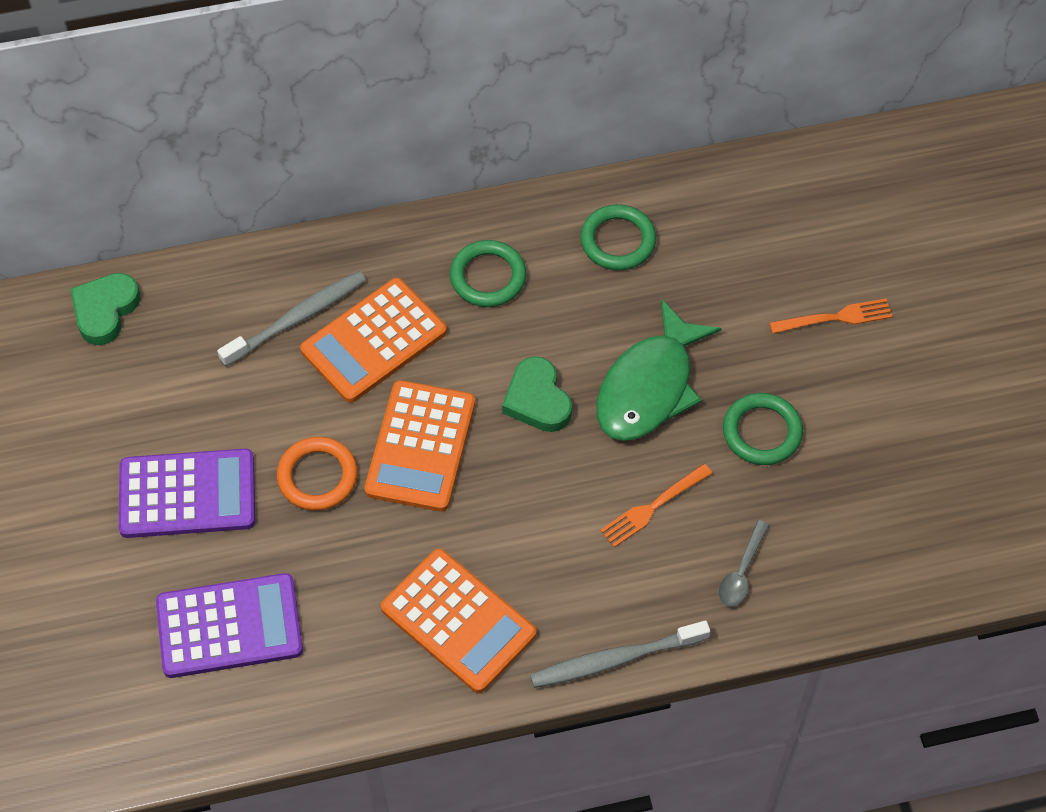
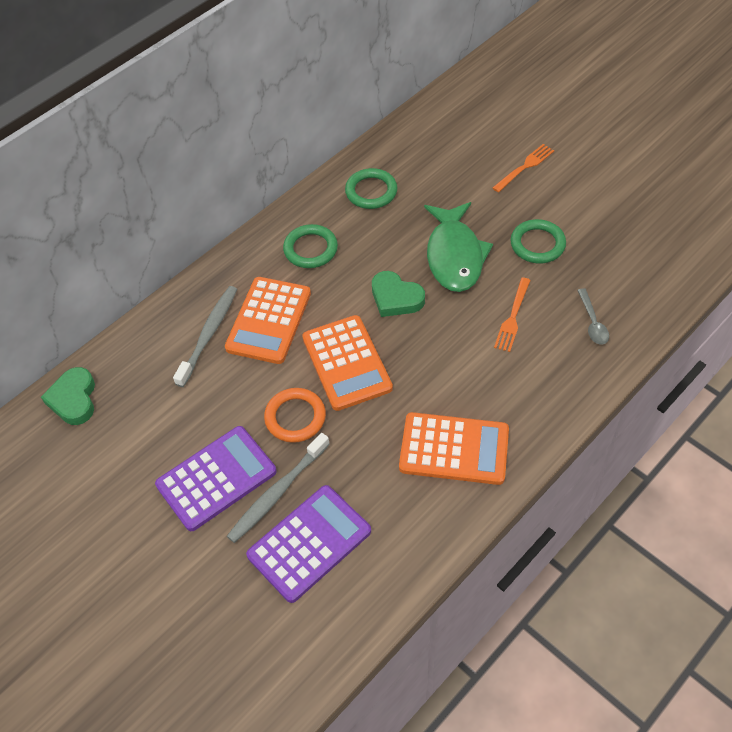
camera: 30 degrees left, 5 degrees down
grey toothbrush [530,620,710,688] -> grey toothbrush moved to [227,433,330,543]

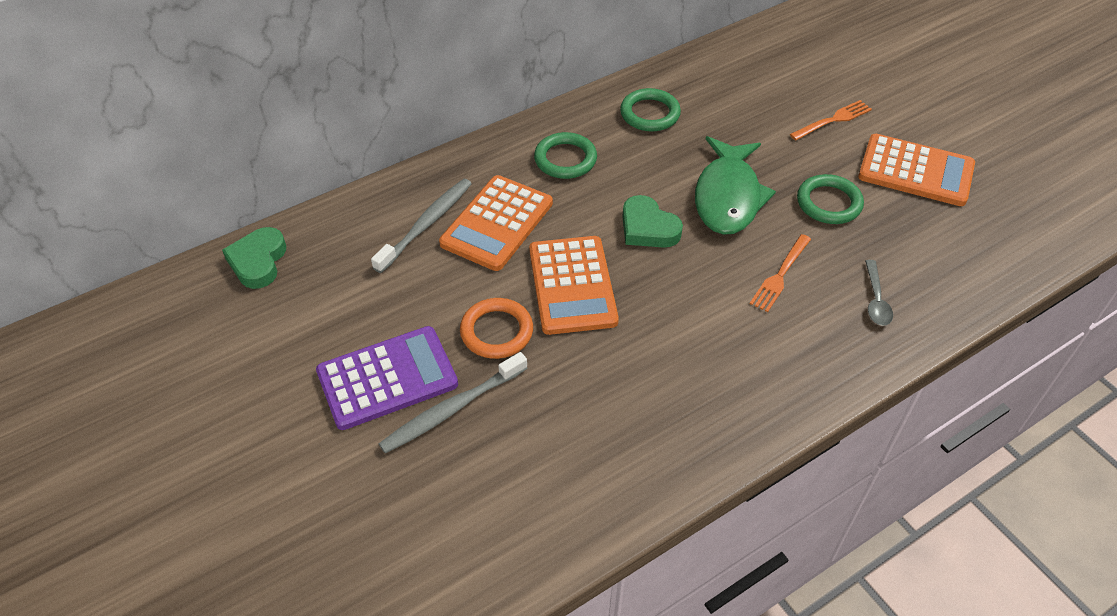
camera: 10 degrees right, 5 degrees down
purple calculator [246,485,371,603] -> none
orange calculator [399,412,509,485] -> orange calculator moved to [858,134,975,206]

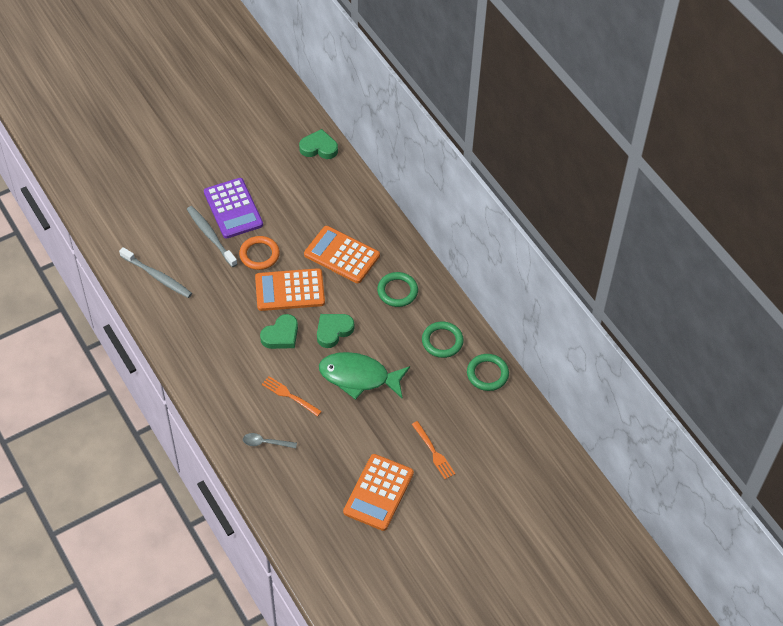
camera: 90 degrees right, 5 degrees up
grey toothbrush [371,179,472,273] -> grey toothbrush moved to [119,247,192,298]
green ring [797,174,864,224] -> green ring moved to [467,354,509,391]
none -> green heart [260,314,298,349]

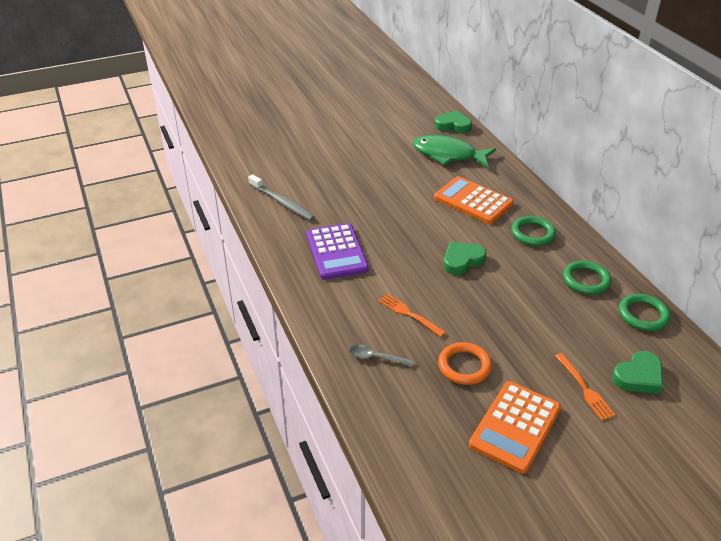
camera: 10 degrees right, 15 degrees down
grey toothbrush [187,206,237,267] -> none
purple calculator [204,178,263,239] -> purple calculator moved to [306,223,369,280]
orange ring [239,236,280,270] -> orange ring moved to [438,342,492,385]
orange calculator [255,268,325,311] -> none
green heart [260,314,298,349] -> green heart moved to [612,351,663,394]
green fish [319,352,410,400] -> green fish moved to [413,135,496,168]

